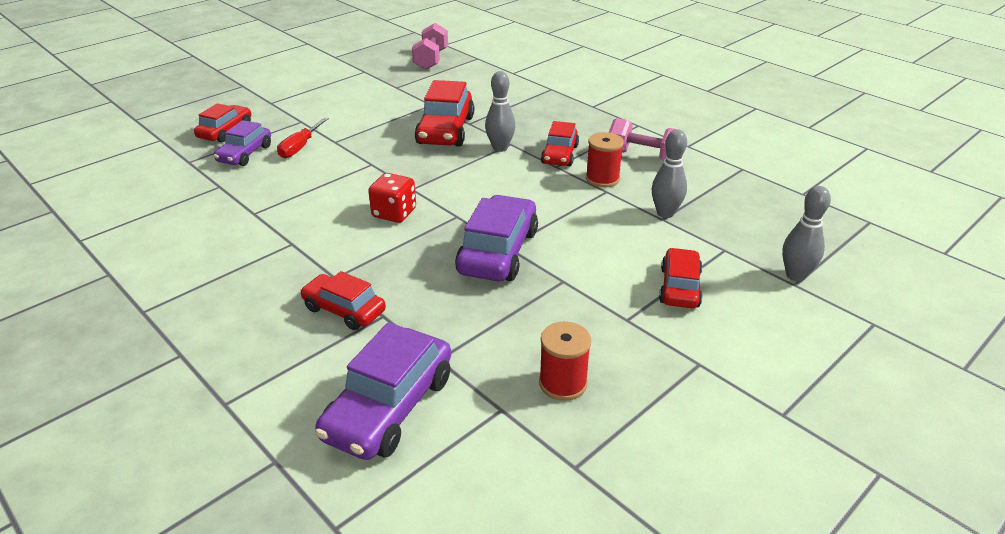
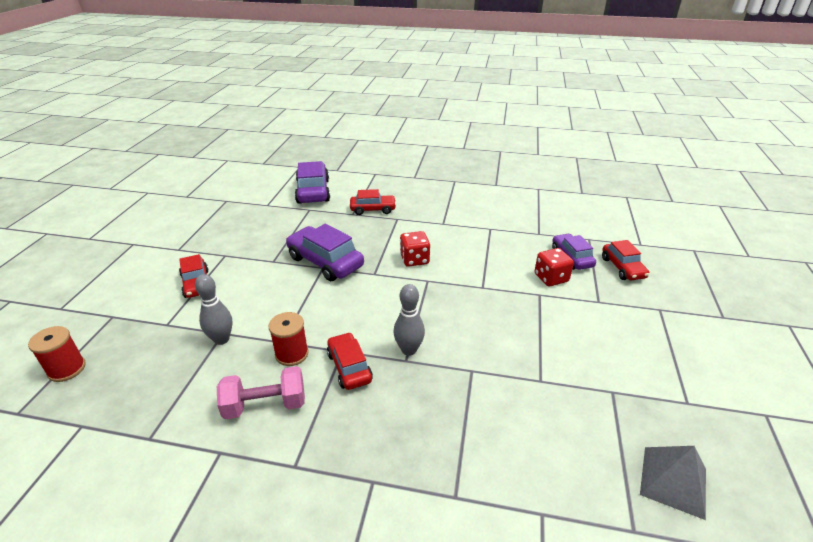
camera: 145 degrees right, 0 degrees up
red screwdriver [277,117,329,158] -> red dice [535,248,574,286]
pink dumbbell [412,23,448,70] -> grey pyramid [640,446,706,520]
red car [415,80,474,147] -> none
purple car [455,195,538,281] -> purple car turned 150 degrees clockwise [286,224,364,282]
red spool [539,322,591,401] -> red spool moved to [28,326,86,382]
grey bowling pin [782,186,831,281] -> none

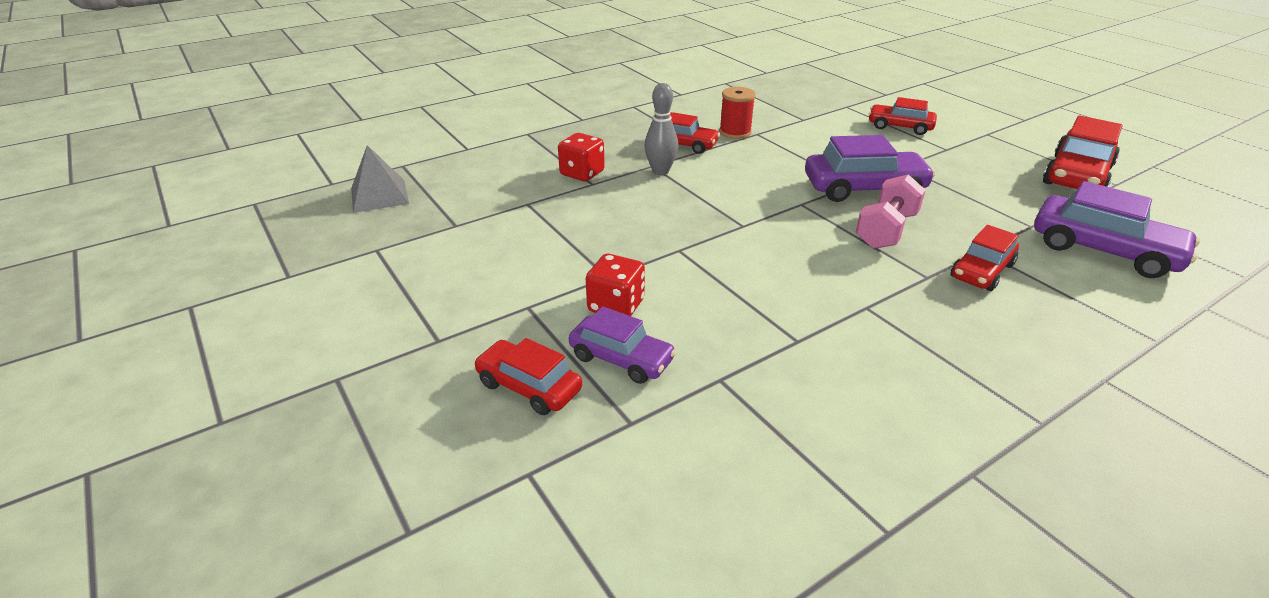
camera: 135 degrees right, 0 degrees up
red spool [28,326,86,382] -> none
grey bowling pin [195,274,232,345] -> none
pink dumbbell [217,366,305,420] -> pink dumbbell moved to [855,174,926,249]
red dice [400,231,430,267] -> red dice moved to [558,133,605,181]
none -> red car [1043,116,1123,189]

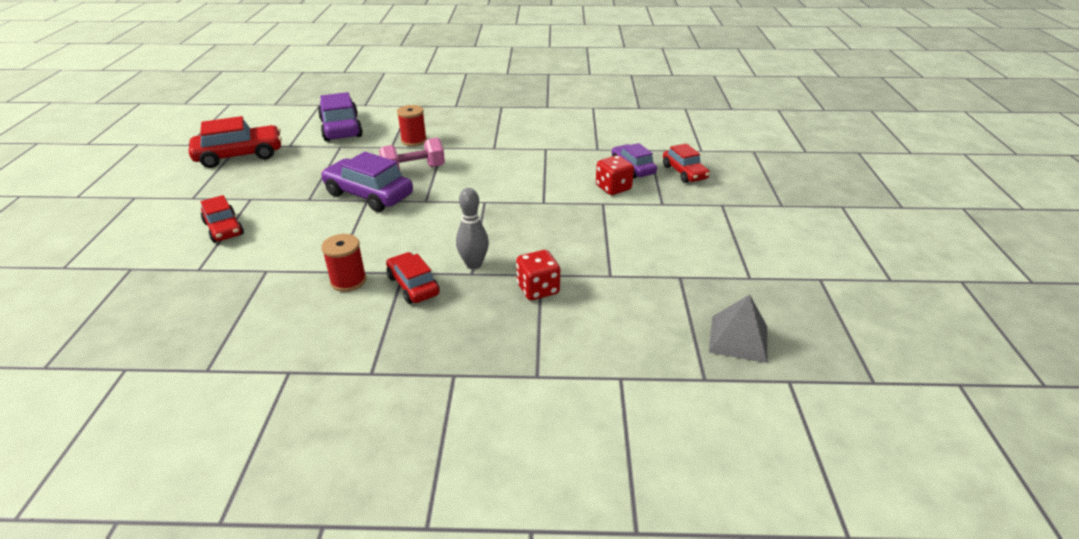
camera: 145 degrees left, 0 degrees up
red car [951,225,1019,291] -> red spool [397,105,427,146]

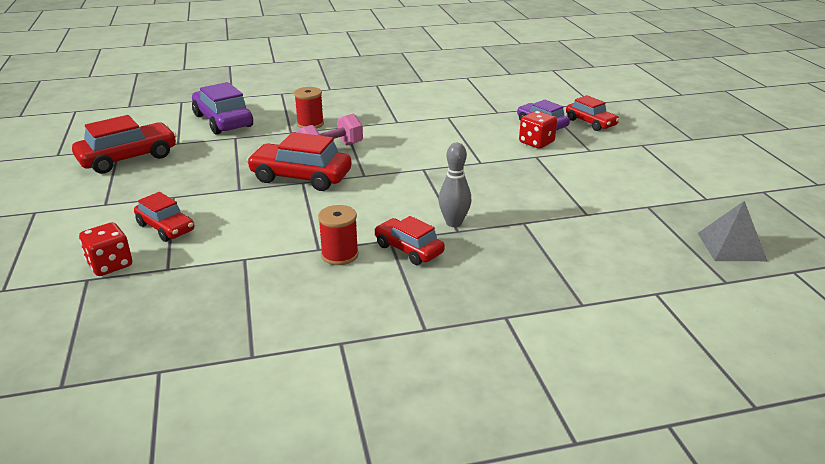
camera: 15 degrees left, 5 degrees down
purple car [321,152,413,212] -> red car [247,132,352,191]
red dice [516,250,560,300] -> red dice moved to [79,222,132,276]

